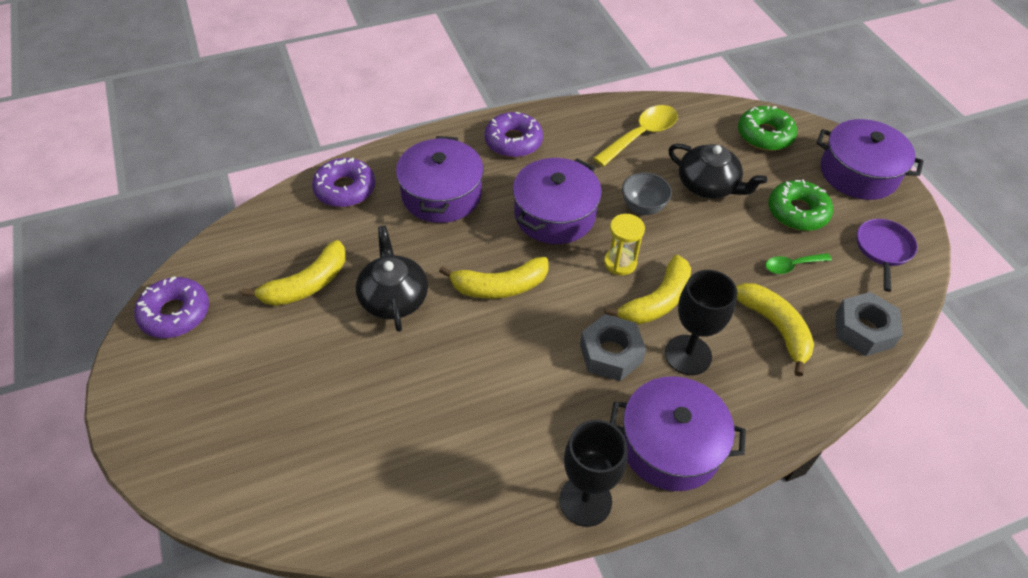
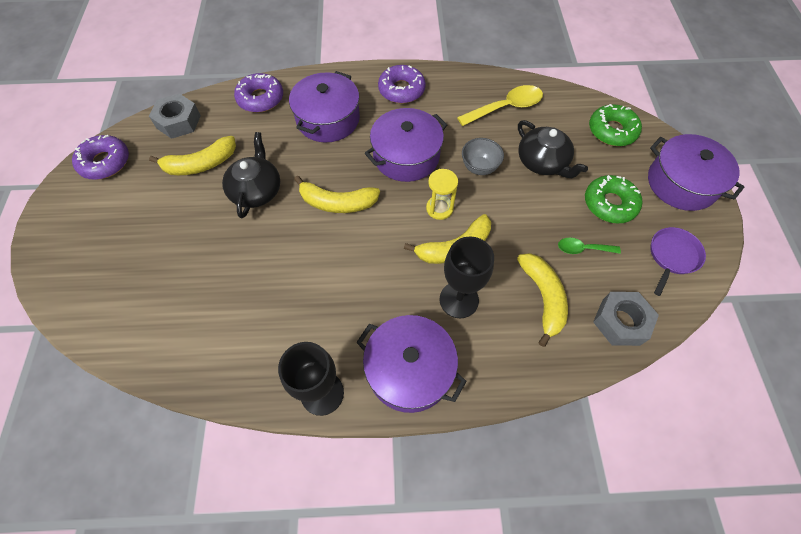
camera: 20 degrees right, 10 degrees up
grey nut [580,314,646,381] -> grey nut moved to [149,93,201,139]

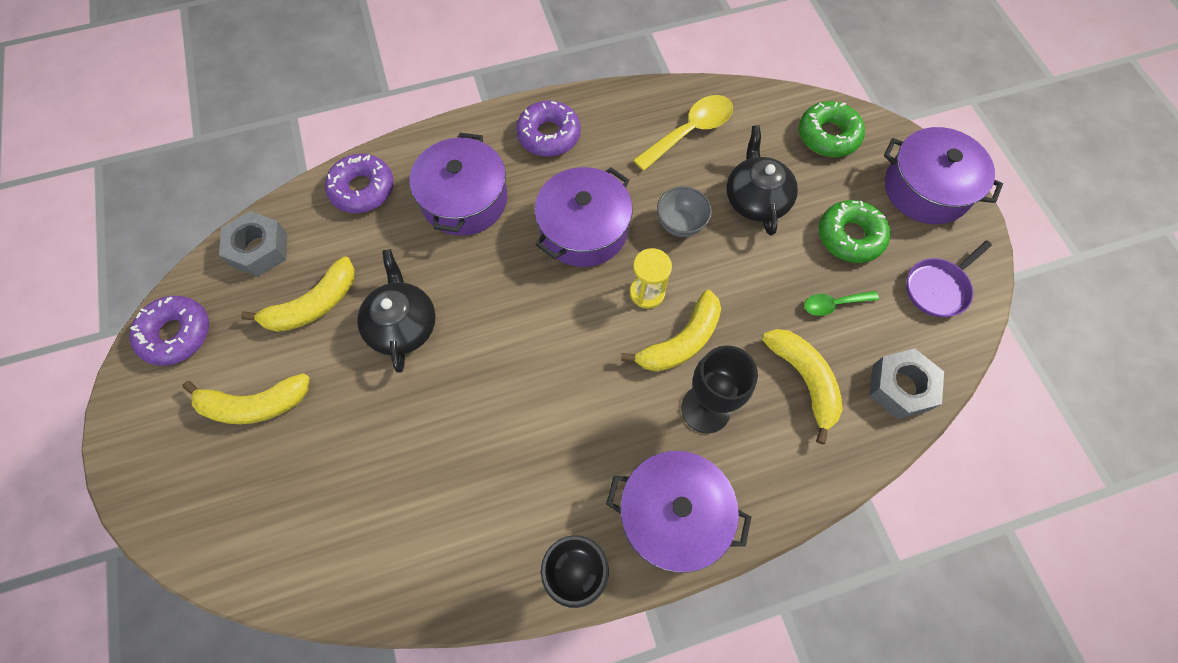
camera: 15 degrees left, 5 degrees up
yellow banana [294,175,380,213] -> yellow banana moved to [183,373,310,424]
black teapot [518,120,588,178] -> black teapot turned 135 degrees counterclockwise [726,125,798,236]
purple pan [650,227,706,296] -> purple pan turned 150 degrees counterclockwise [906,240,992,317]

